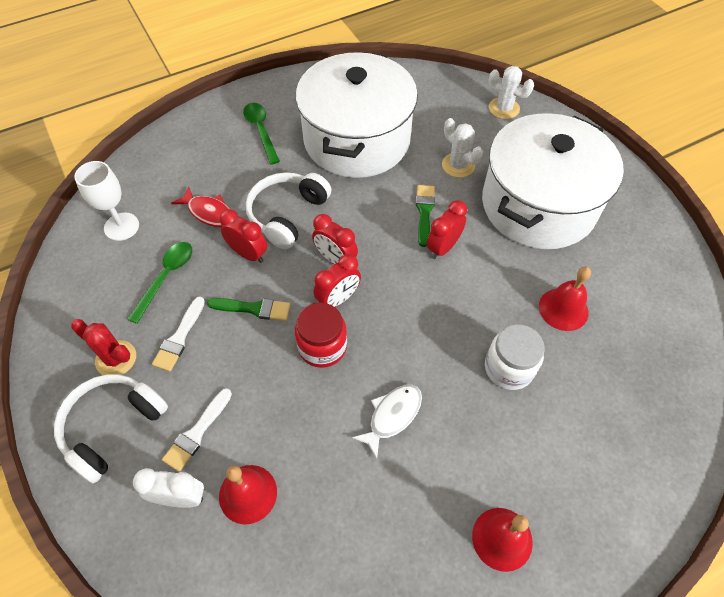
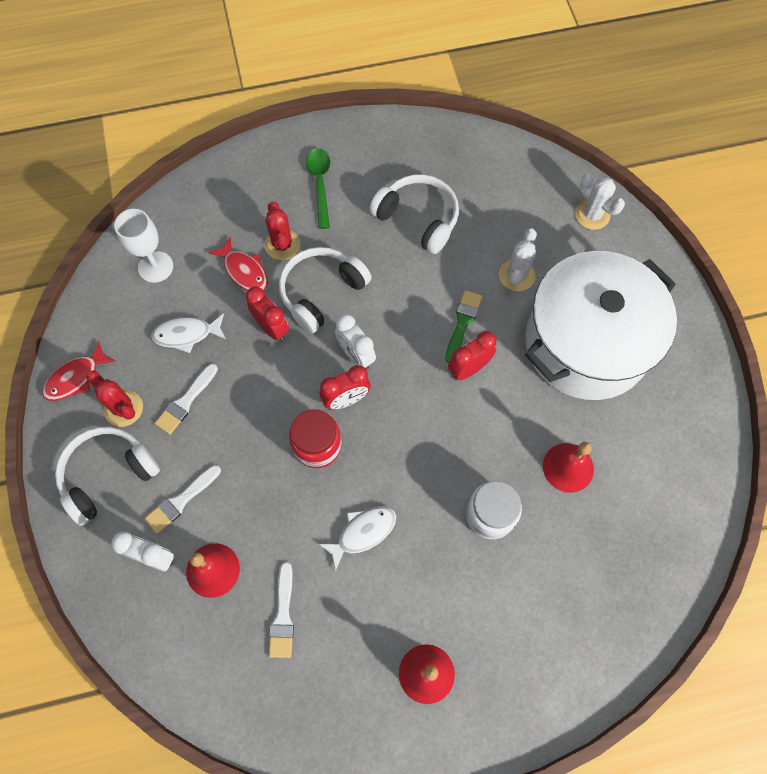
camera: 15 degrees right, 10 degrees up
green spoon [127,242,192,324] -> white fish [151,313,226,353]
green brush [207,298,290,321] -> none
white pot [296,51,418,178] -> white headphones [369,174,459,254]
red clock [312,214,358,264] -> white clock [335,314,376,370]
white cactus [442,118,483,178] -> white cactus turned 45 degrees clockwise [499,229,537,291]
none -> red fish [42,341,115,401]
none -> red cactus [264,201,300,260]
none -> white brush [269,562,294,658]

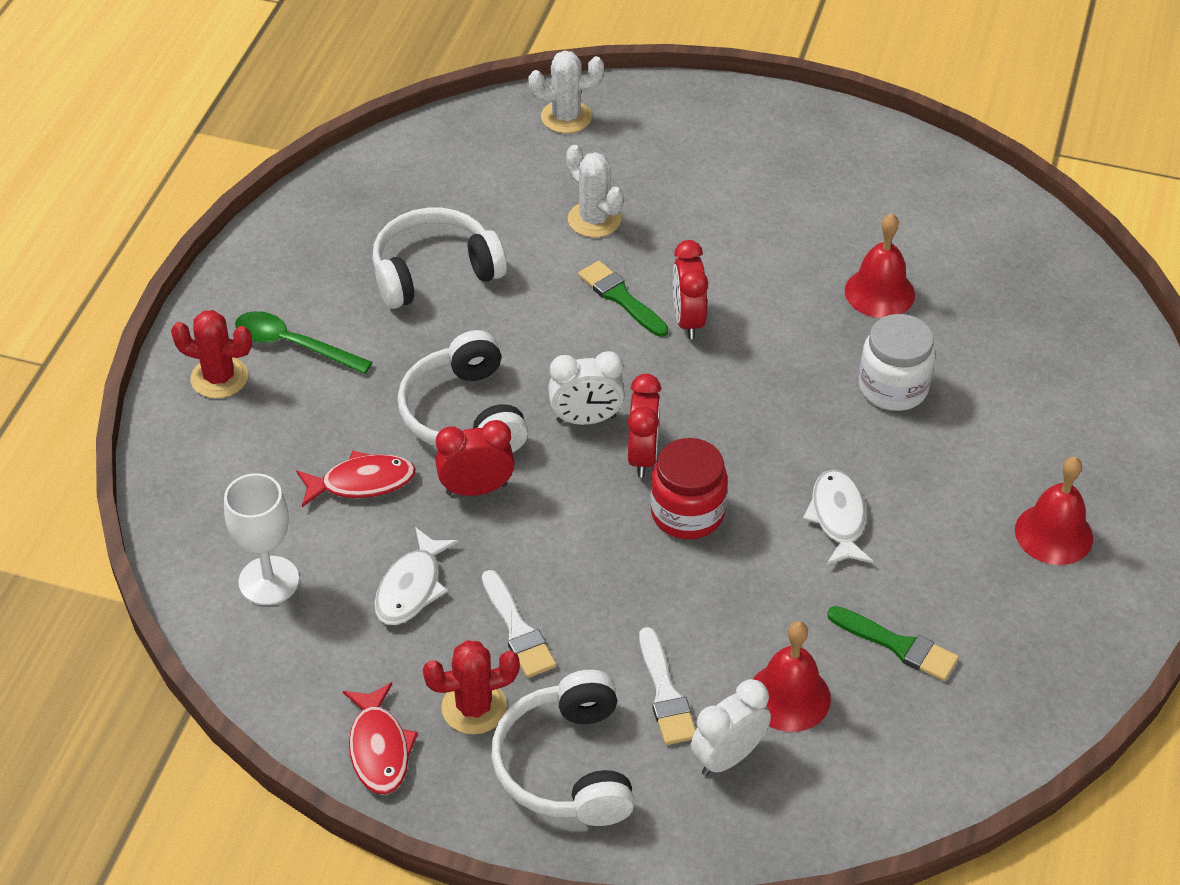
camera: 60 degrees left, 20 degrees down
red cactus [264,201,300,260] -> red cactus moved to [171,310,252,399]
white brush [269,562,294,658] -> green brush [827,606,959,681]
white pot [525,251,677,400] -> none

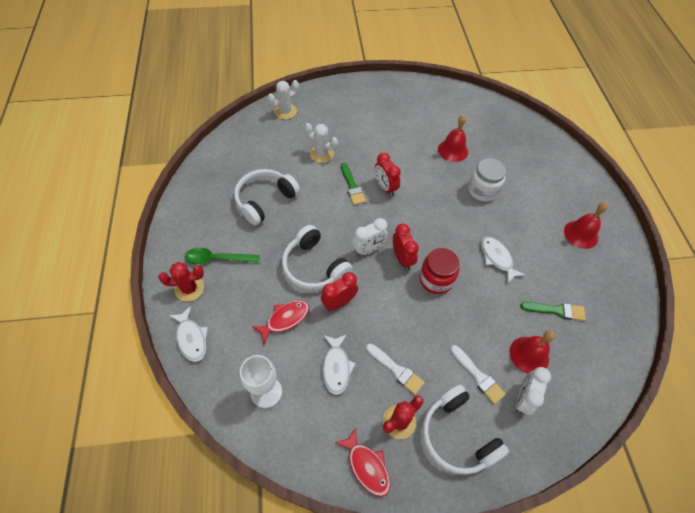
camera: 25 degrees left, 10 degrees up
green brush [578,261,668,337] -> green brush turned 135 degrees counterclockwise [341,163,366,205]
none -> white fish [169,306,208,362]

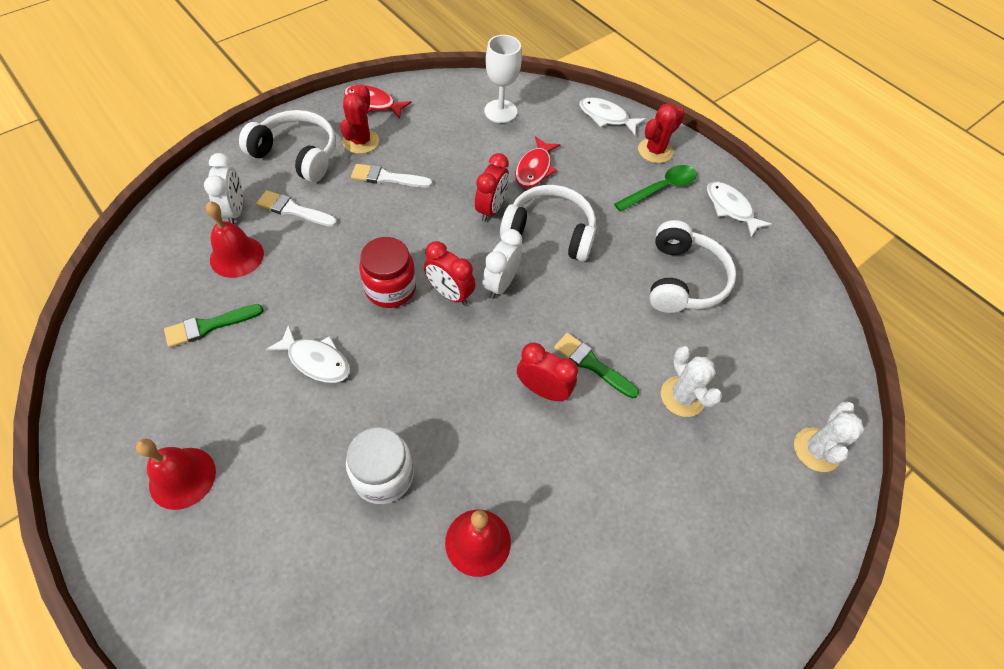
camera: 145 degrees right, 0 degrees up
white cactus [304,123,338,163] -> white cactus turned 75 degrees clockwise [661,346,722,417]
white fish [322,335,356,395] -> white fish moved to [707,181,772,237]

